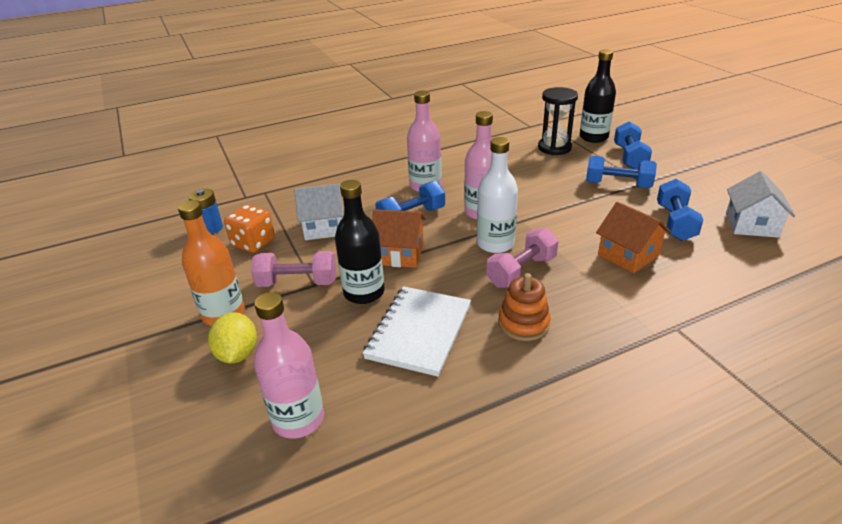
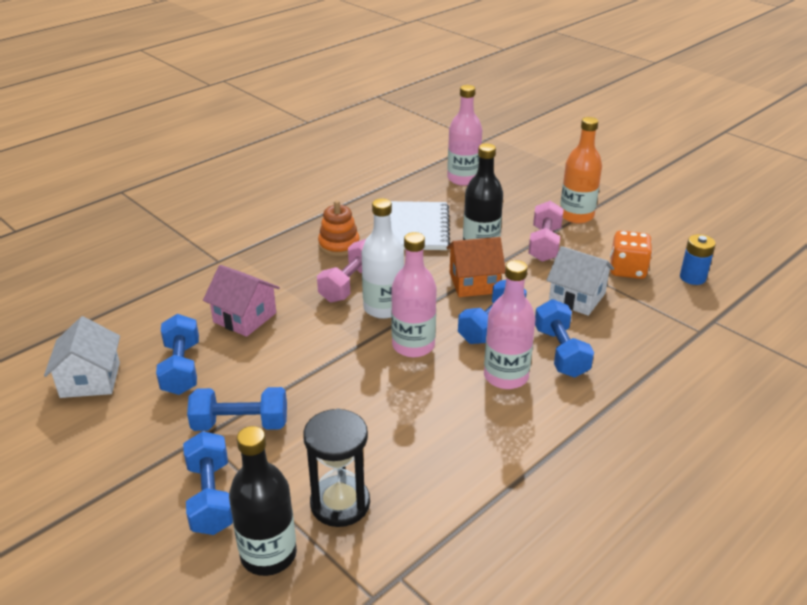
camera: 160 degrees right, 0 degrees up
yellow lemon [208,312,257,364] -> none
pink dumbbell [251,251,336,287] -> pink dumbbell turned 60 degrees counterclockwise [528,201,564,262]
white house [294,184,344,240] -> white house turned 60 degrees clockwise [547,246,614,316]
orange house [596,202,671,273] -> pink house [203,265,280,337]
none -> blue dumbbell [535,299,594,378]

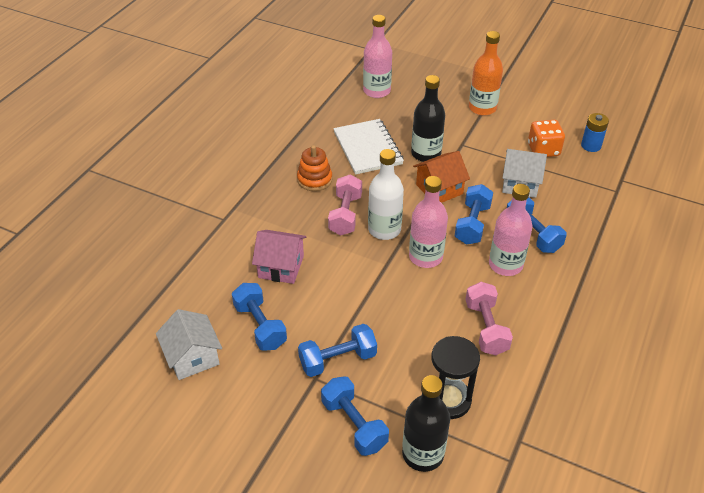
camera: 20 degrees left, 10 degrees up
pink dumbbell [528,201,564,262] -> pink dumbbell moved to [465,282,513,355]

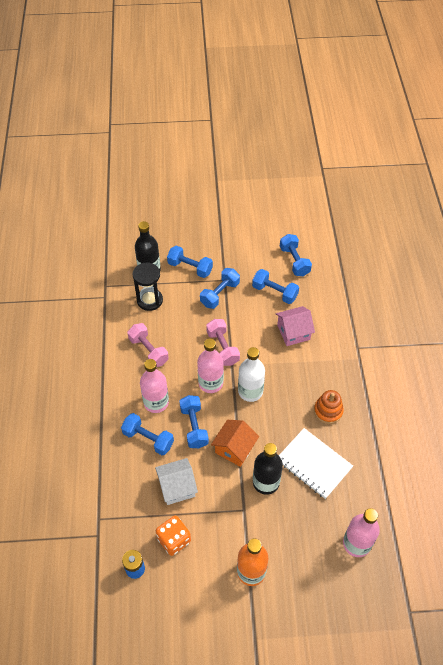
camera: 150 degrees right, 10 degrees up
white house [156,309,222,380] -> blue dumbbell [280,234,312,276]
pink dumbbell [328,174,362,235] -> pink dumbbell moved to [206,319,240,366]

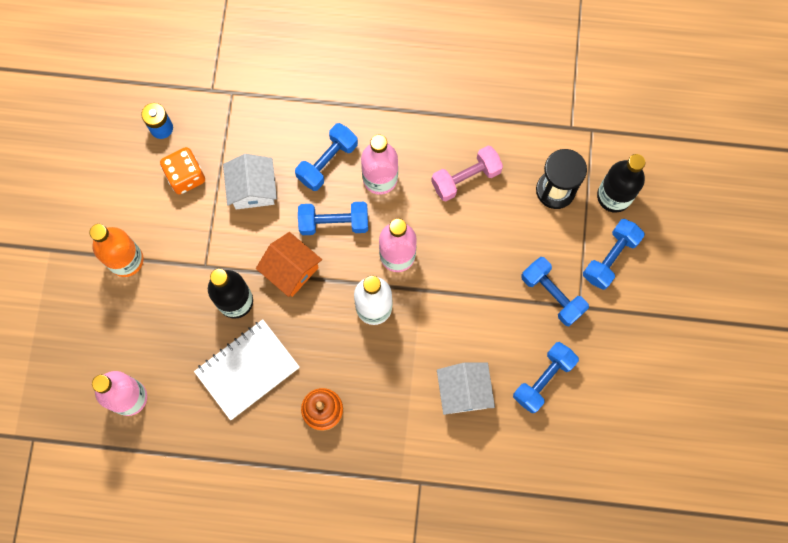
camera: 100 degrees right, 20 degrees up
pink dumbbell [206,319,240,366] -> none
pink house [276,306,315,346] -> white house [437,363,495,415]
blue dumbbell [280,234,312,276] -> none

